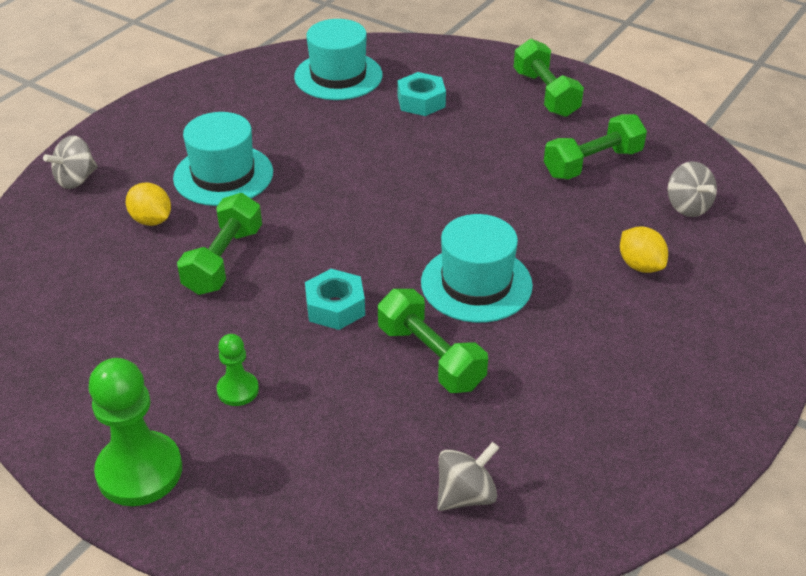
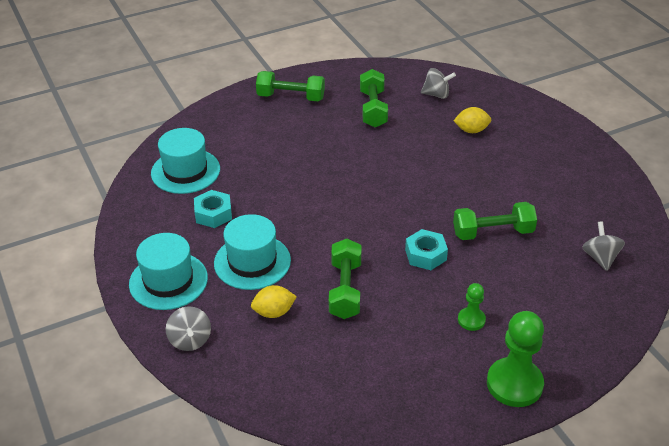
camera: 60 degrees left, 0 degrees up
green dumbbell [177,193,262,295] -> green dumbbell turned 45 degrees clockwise [329,239,362,319]
turquoise nut [398,72,446,116] -> turquoise nut moved to [194,190,232,228]
turquoise hat [421,214,533,323] -> turquoise hat moved to [129,233,208,310]

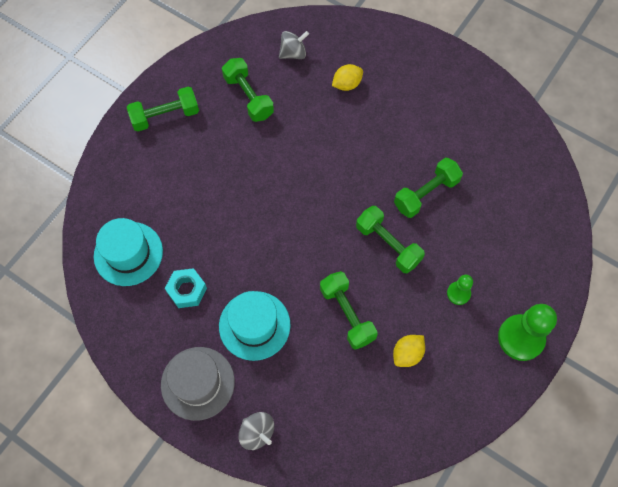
camera: 30 degrees left, 25 degrees up
turquoise hat [129,233,208,310] -> grey hat [161,347,235,421]
yellow lemon [251,285,297,318] -> yellow lemon moved to [393,335,425,367]
turquoise nut [405,229,448,270] -> green dumbbell [356,206,425,273]
grey spinning top [582,221,625,271] -> none

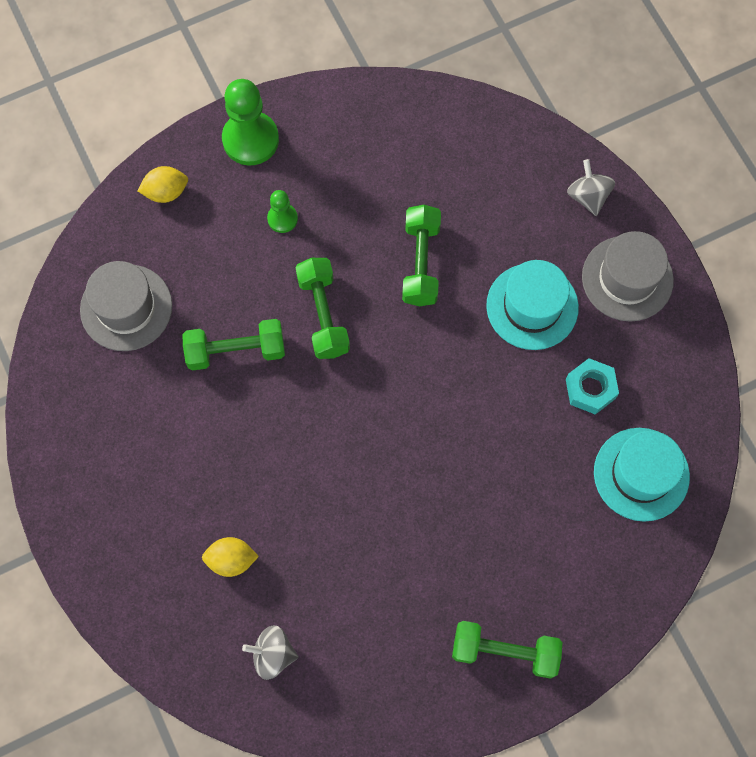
camera: 150 degrees left, 5 degrees up
green dumbbell [222,58,274,122] -> none
yellow lemon [393,335,425,367] -> yellow lemon moved to [137,166,188,203]
none -> grey hat [80,261,172,351]

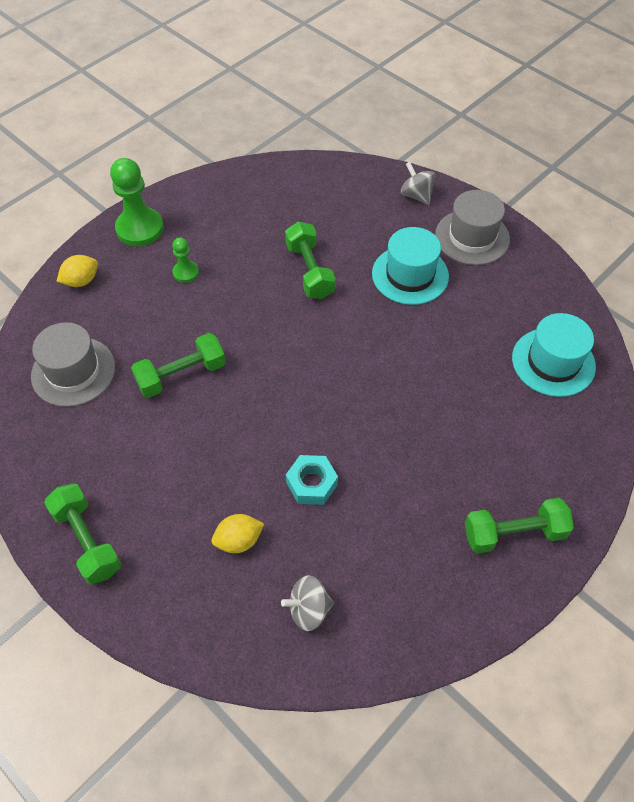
camera: 20 degrees left, 15 degrees down
green dumbbell [296,258,350,359] -> green dumbbell moved to [44,483,121,585]
turquoise nut [566,358,619,415] -> turquoise nut moved to [286,455,338,505]

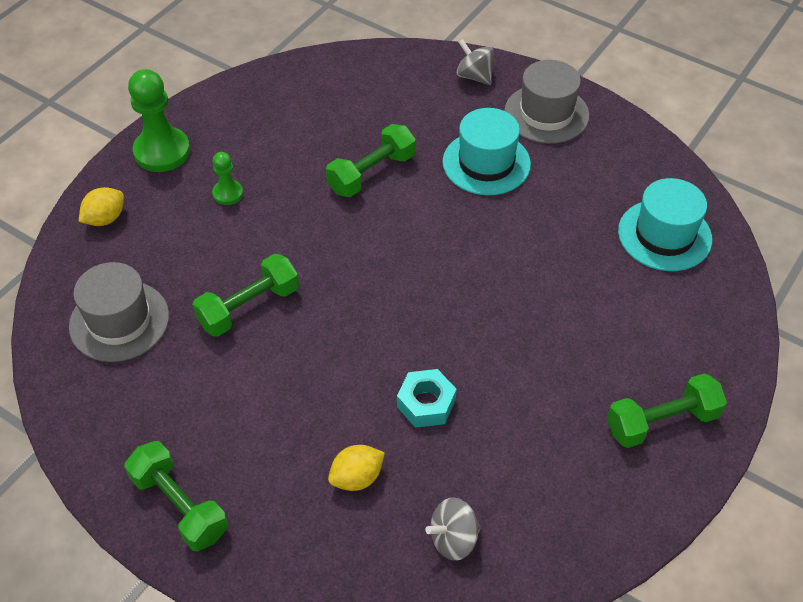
camera: 10 degrees left, 5 degrees down
green dumbbell [285,222,335,299] -> green dumbbell turned 75 degrees clockwise [326,124,416,197]

